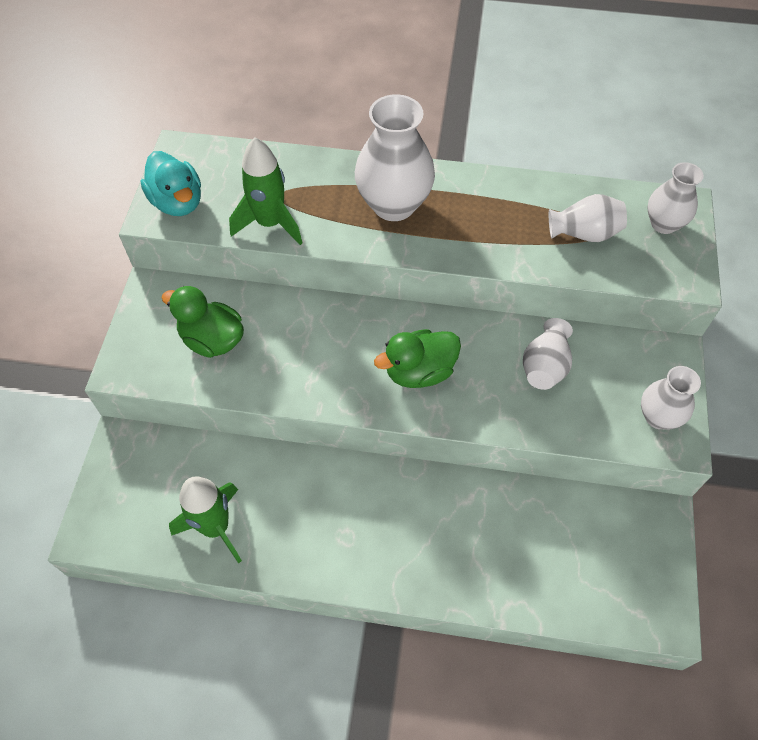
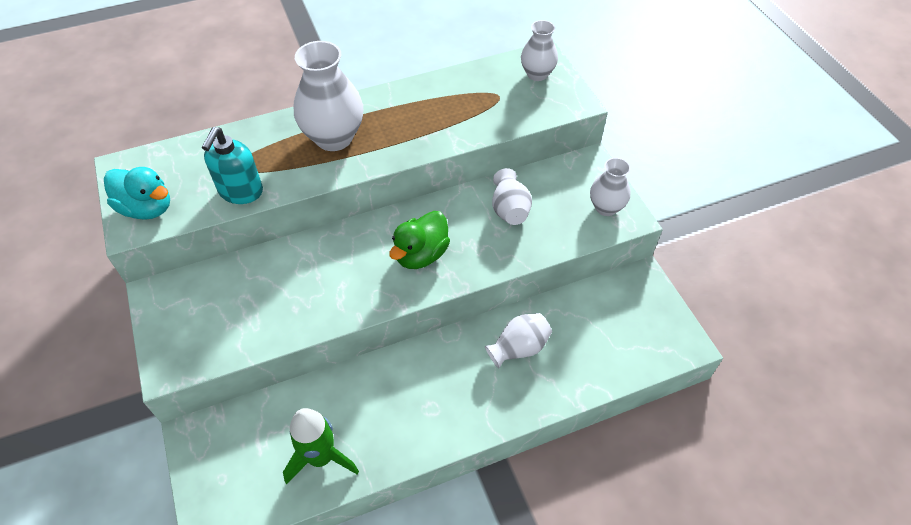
camera: 30 degrees left, 5 degrees down
green duck [161,286,244,358] -> none
green rocket [229,137,302,245] -> turquoise soap dispenser [202,127,263,204]
white vase [549,194,627,242] -> white vase moved to [485,313,552,368]

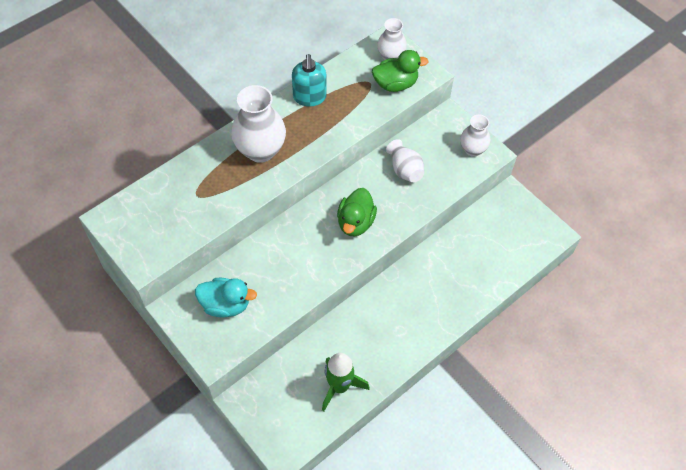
camera: 20 degrees left, 5 degrees up
turquoise duck [104,167,170,220] -> turquoise duck moved to [195,278,257,318]
turquoise soap dispenser [202,127,263,204] -> turquoise soap dispenser moved to [292,54,327,107]
white vase [485,313,552,368] -> none
none -> green duck [372,50,429,92]

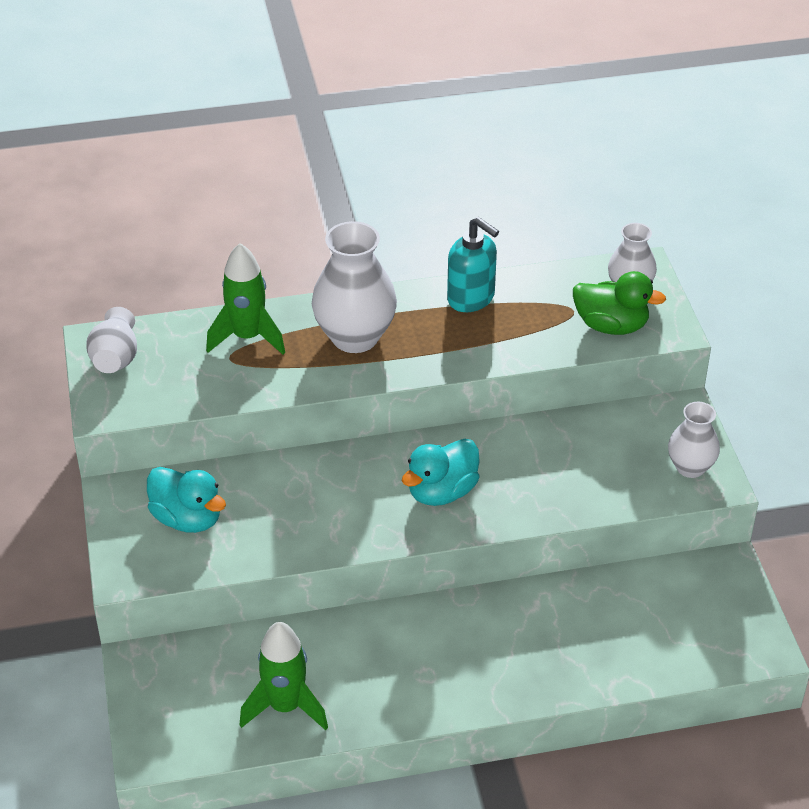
camera: 30 degrees right, 15 degrees down
turquoise soap dispenser [292,54,327,107] -> turquoise soap dispenser turned 75 degrees counterclockwise [447,217,499,312]
green duck [337,188,377,236] -> turquoise duck [402,439,480,506]
white vase [386,139,424,182] -> white vase moved to [86,307,137,373]
none -> green rocket [206,243,285,355]

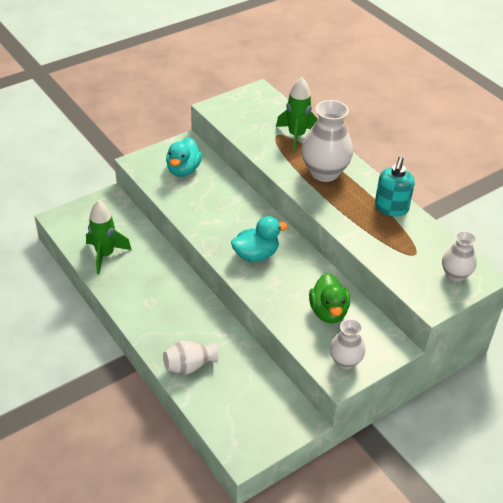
camera: 65 degrees right, 0 degrees up
white vase [86,307,137,373] -> white vase moved to [163,341,218,374]
turquoise duck [402,439,480,506] -> turquoise duck turned 135 degrees clockwise [231,216,288,262]
green duck [573,271,666,335] -> green duck moved to [309,273,350,323]

